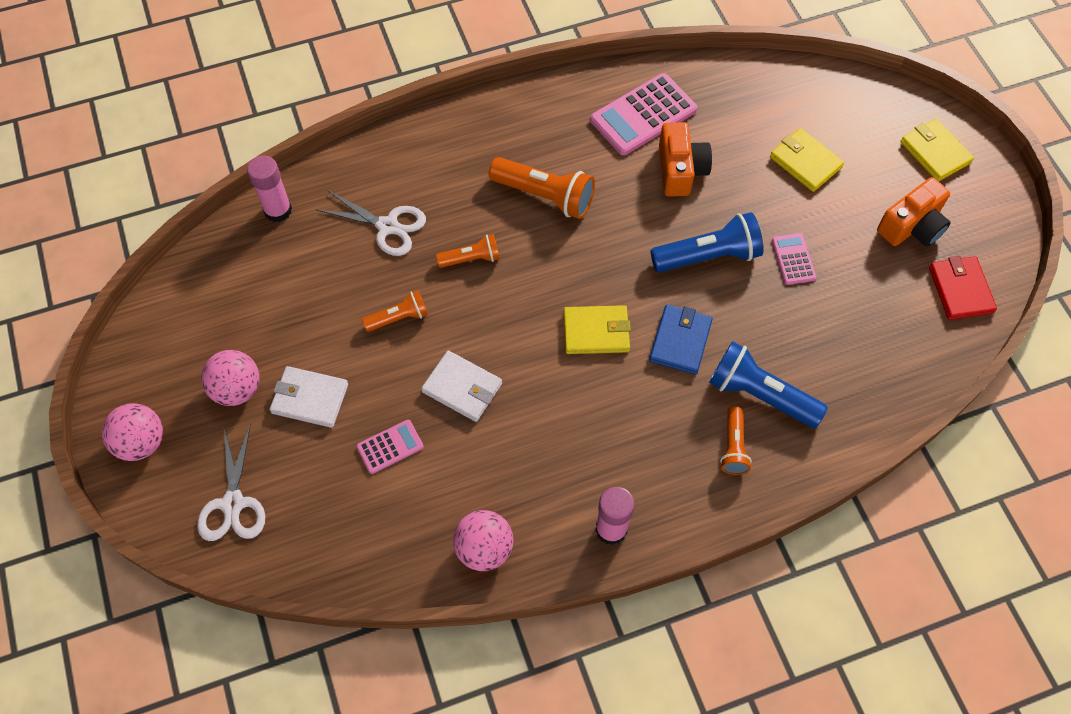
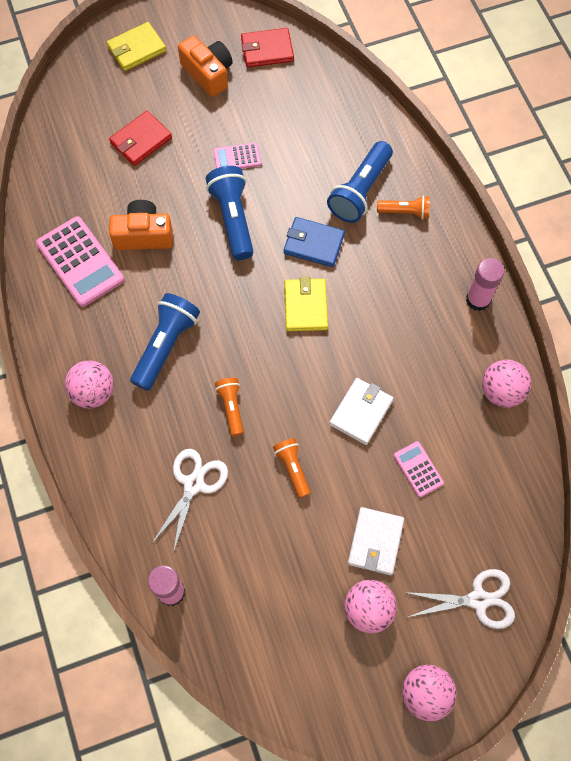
camera: 90 degrees left, 5 degrees up
orange flashlight [489,157,595,219] -> blue flashlight [130,293,200,391]
yellow wallet [770,128,844,192] -> red wallet [109,111,172,166]
none -> pink ball [65,360,114,409]

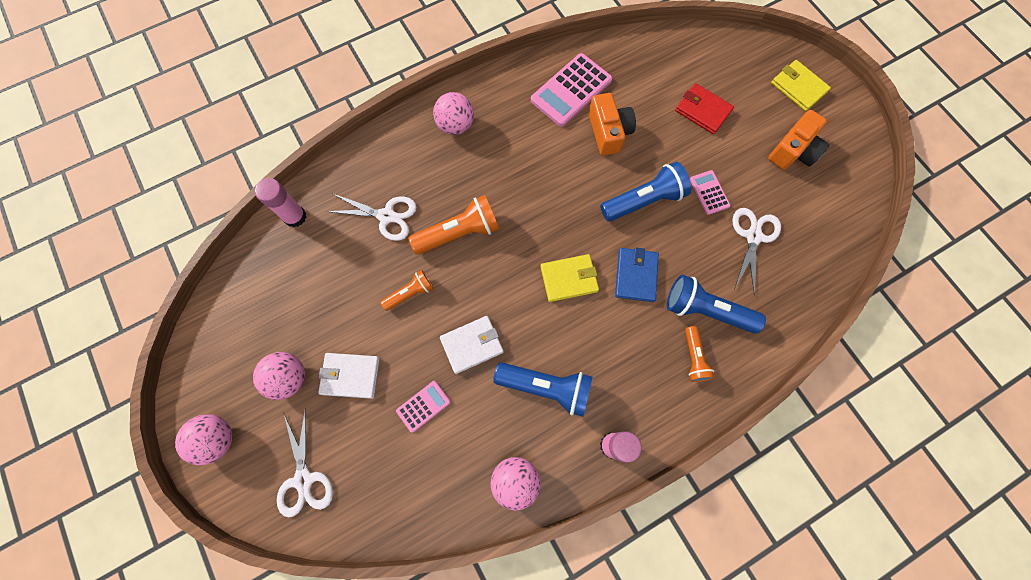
camera: 80 degrees right, 5 degrees up
blue flashlight [130,293,200,391] -> blue flashlight moved to [493,362,592,417]
orange flashlight [215,378,244,436] -> orange flashlight [408,195,499,255], size x1.72
red wallet [241,28,294,68] -> none
white wallet [329,378,394,445] -> white wallet turned 45 degrees counterclockwise [440,316,504,374]
none -> white scissors [732,208,781,296]

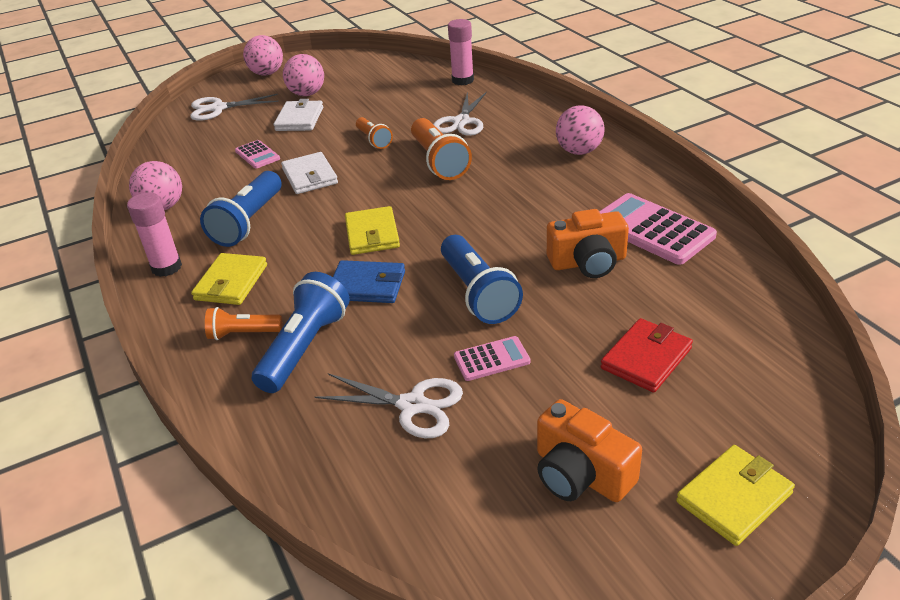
camera: 95 degrees right, 35 degrees down
none -> yellow wallet [191,253,267,305]

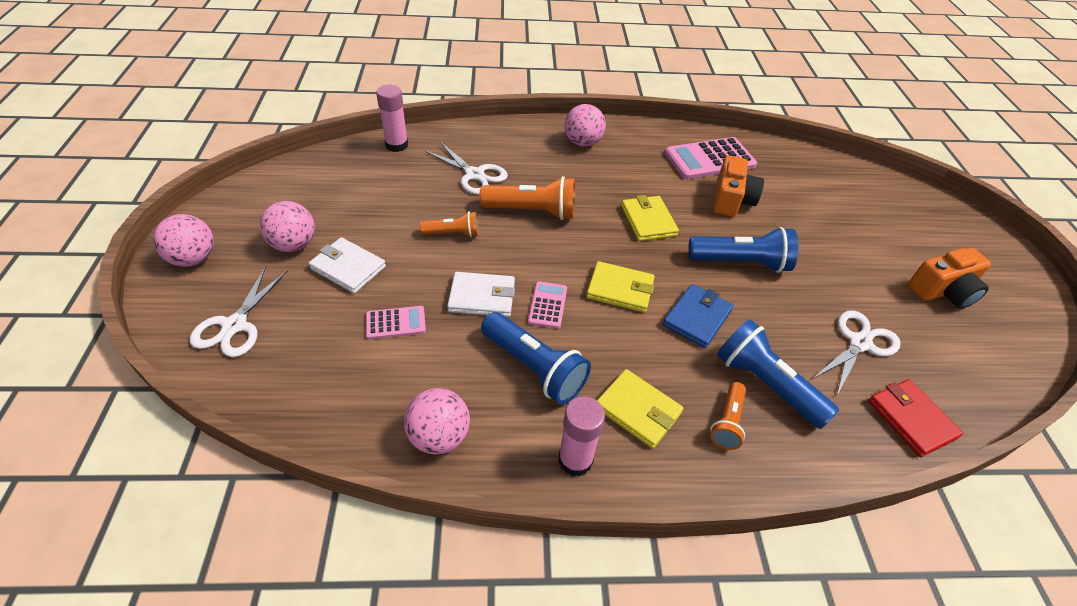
camera: 70 degrees left, 10 degrees up
pink calculator [454,336,531,381] -> pink calculator moved to [528,281,567,329]
red wallet [601,318,693,393] -> red wallet moved to [868,379,963,457]
yellow wallet [676,445,795,546] -> yellow wallet moved to [621,195,679,241]

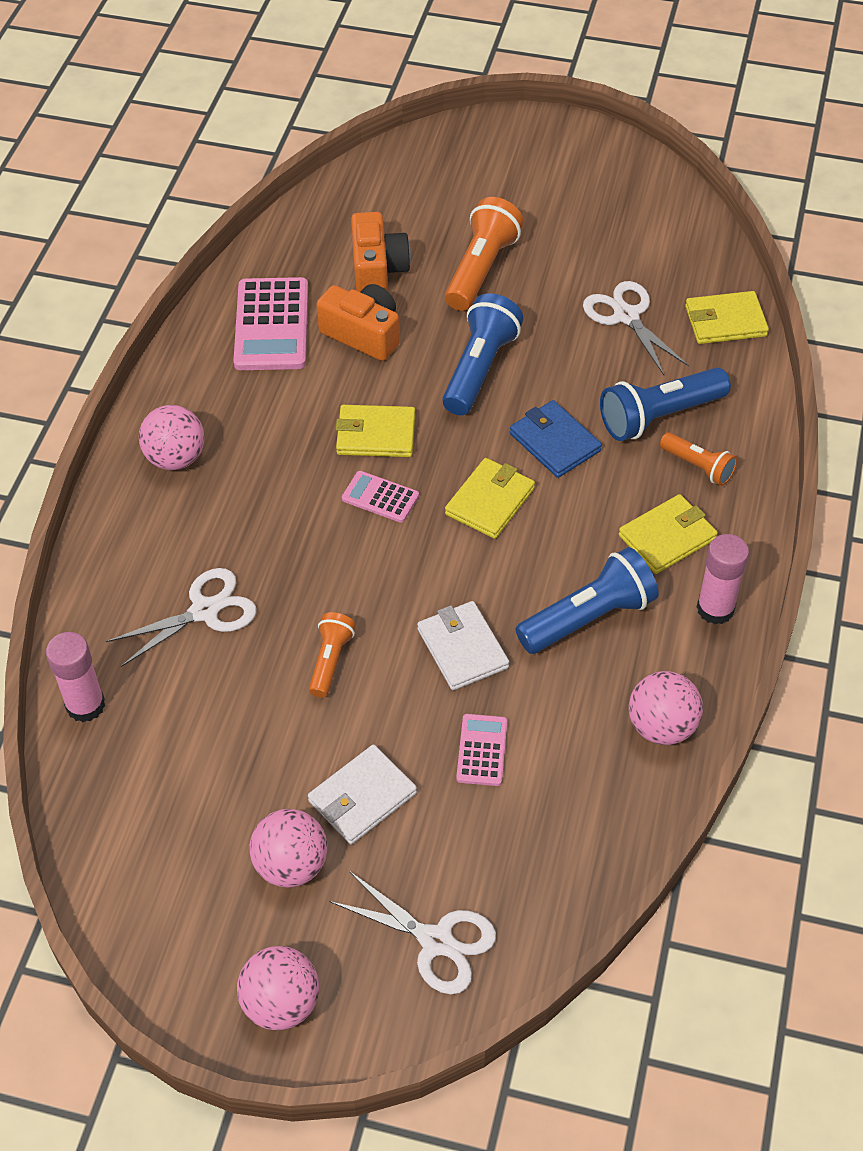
camera: 70 degrees left, 5 degrees up
white wallet [447,272,515,317] -> white wallet turned 45 degrees counterclockwise [417,601,509,690]
orange flashlight [479,176,575,220] -> orange flashlight moved to [445,197,524,311]
pink calculator [528,281,567,329] -> pink calculator moved to [342,471,419,523]
red wallet [868,379,963,457] -> yellow wallet [685,291,769,344]
orange camera [908,248,991,309] -> orange camera moved to [351,212,411,292]

